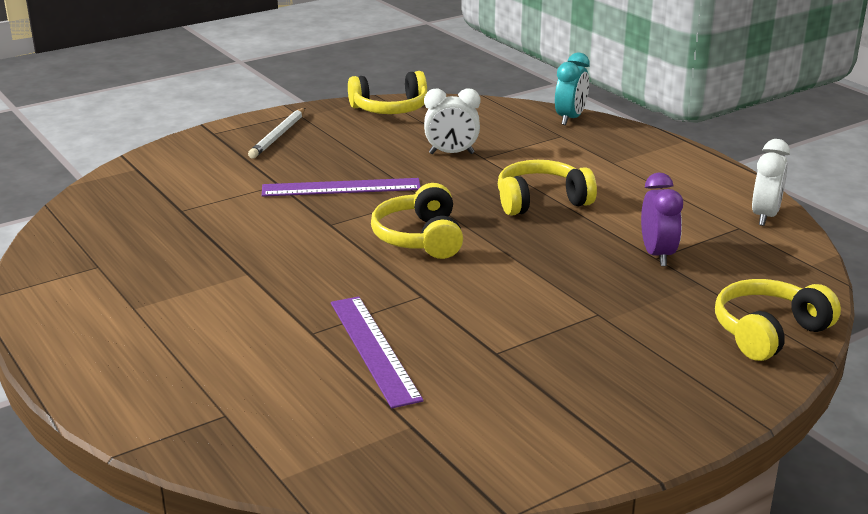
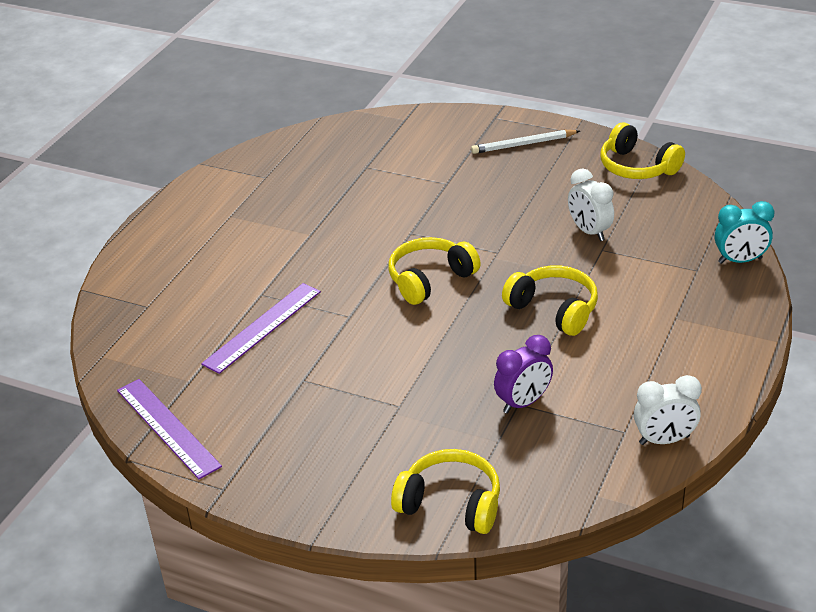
camera: 60 degrees right, 10 degrees up
purple ruler [262,178,421,197] -> purple ruler moved to [117,379,222,479]

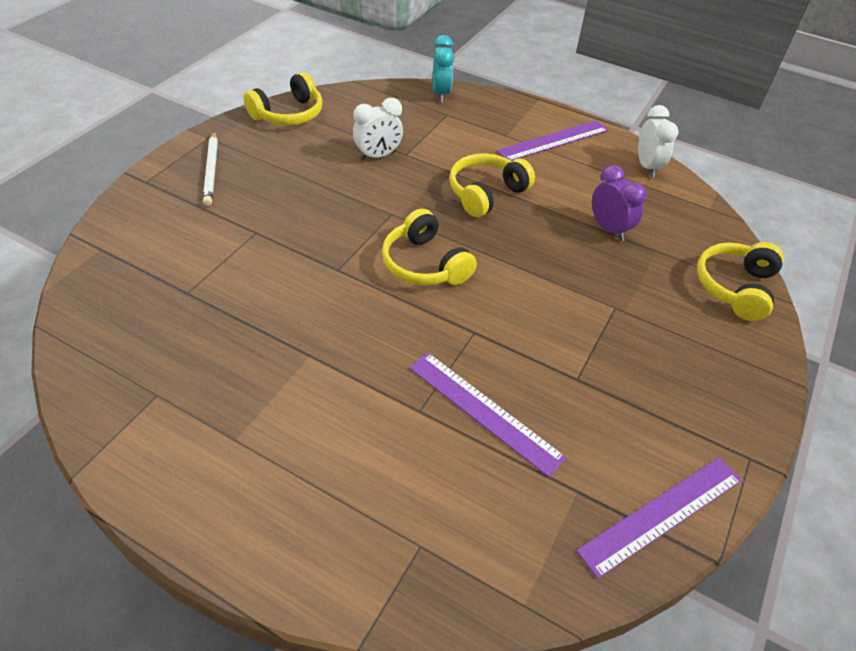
camera: 90 degrees left, 10 degrees up
none -> purple ruler [497,120,608,161]

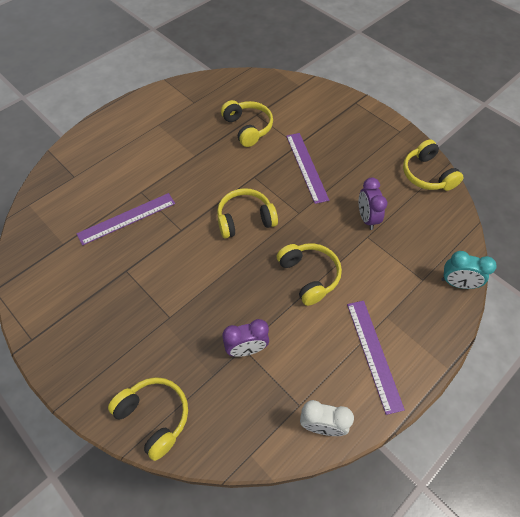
camera: 110 degrees right, 10 degrees up
white pencil [203,131,218,206] -> none
white clock [353,98,403,161] -> purple clock [359,178,387,230]
purple ruler [576,457,742,579] -> purple ruler moved to [286,133,329,204]
none -> yellow headphones [221,100,273,147]

